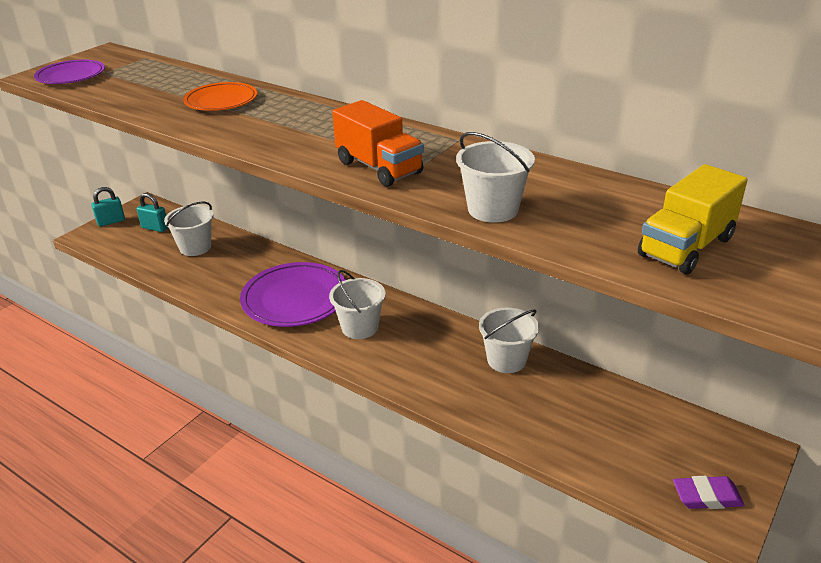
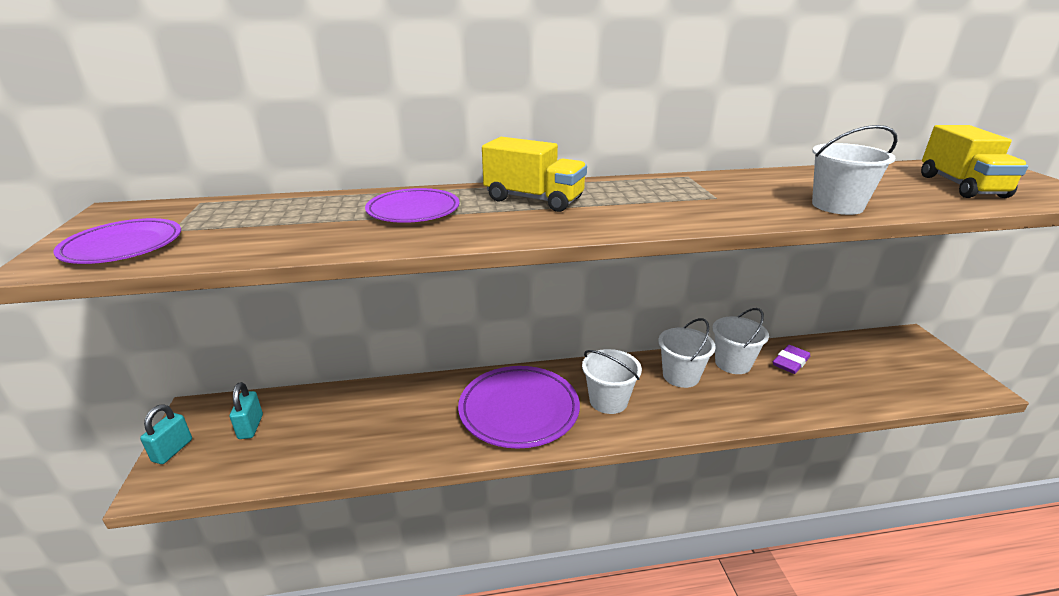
camera: 45 degrees left, 5 degrees down
turquoise padlock [137,193,168,232] -> turquoise padlock turned 75 degrees counterclockwise [230,382,263,439]
white bucket [164,201,213,256] -> white bucket moved to [658,318,716,388]
orange plate [183,82,257,111] -> purple plate [365,188,460,223]
orange truck [332,100,424,187] -> none
purple eraser [673,476,744,509] -> purple eraser moved to [773,345,810,374]
none -> yellow truck [482,137,587,212]

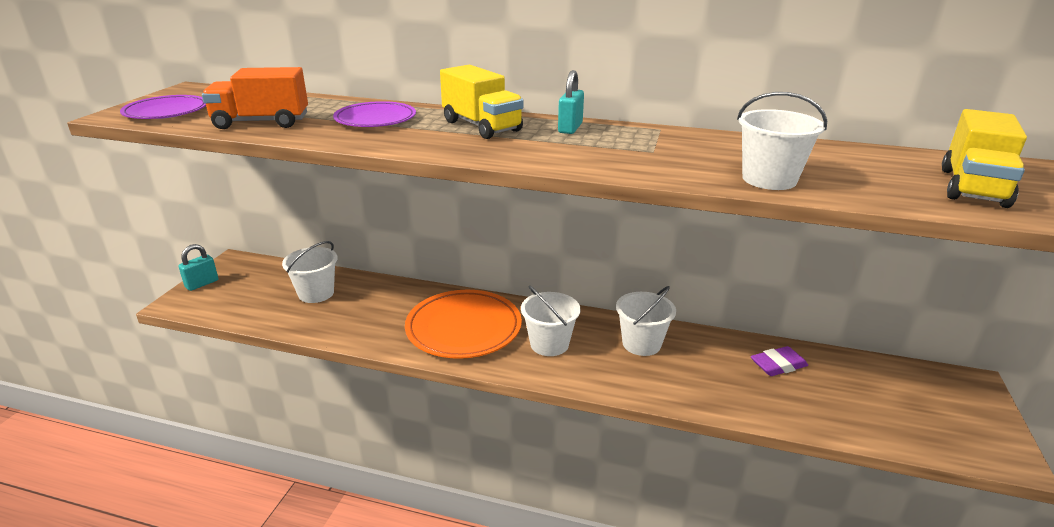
camera: 25 degrees right, 0 degrees up
turquoise padlock [230,382,263,439] -> turquoise padlock moved to [558,70,584,134]
purple plate [458,366,580,449] -> orange plate [405,290,522,359]
white bucket [712,308,769,374] -> white bucket moved to [282,241,337,303]
none -> orange truck [202,67,308,129]

